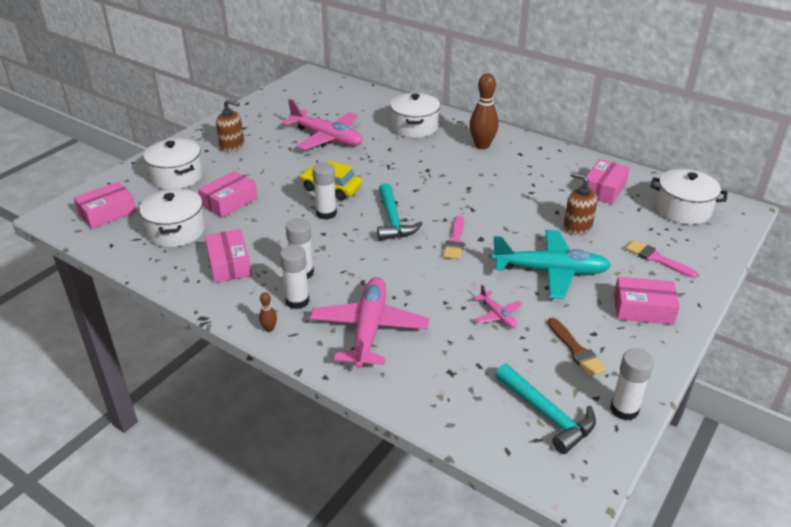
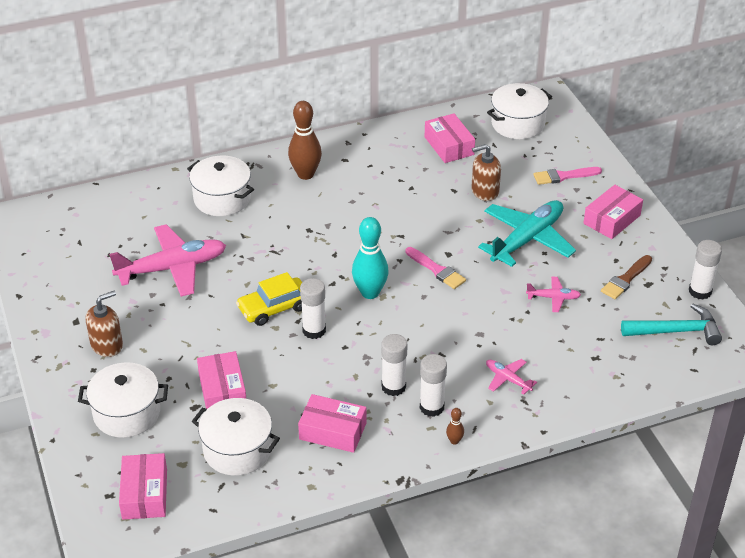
camera: 55 degrees left, 5 degrees up
pink plane [310,277,429,369] -> pink plane [486,359,537,395], size x0.46
turquoise hammer [377,183,423,241] -> turquoise bowling pin [352,217,389,299]
brown brush [548,318,606,377] -> brown brush turned 120 degrees clockwise [601,255,652,299]

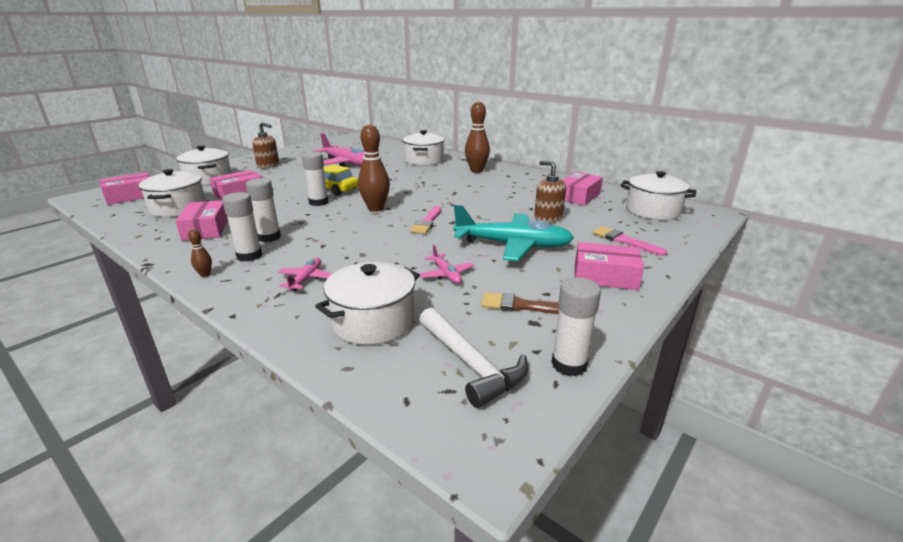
camera: 60 degrees right, 15 degrees down
turquoise bowling pin [352,217,389,299] -> brown bowling pin [358,125,390,212]
turquoise hammer [621,304,722,345] -> white hammer [419,308,528,408]
none -> white pot [315,262,420,345]

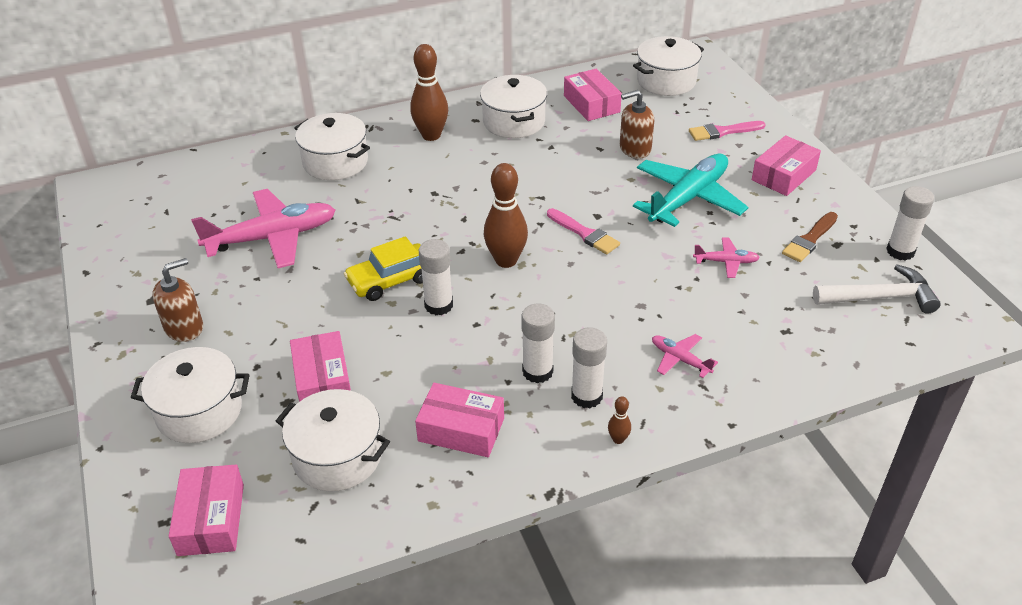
camera: 60 degrees left, 15 degrees up
white pot [315,262,420,345] -> white pot moved to [480,75,547,138]

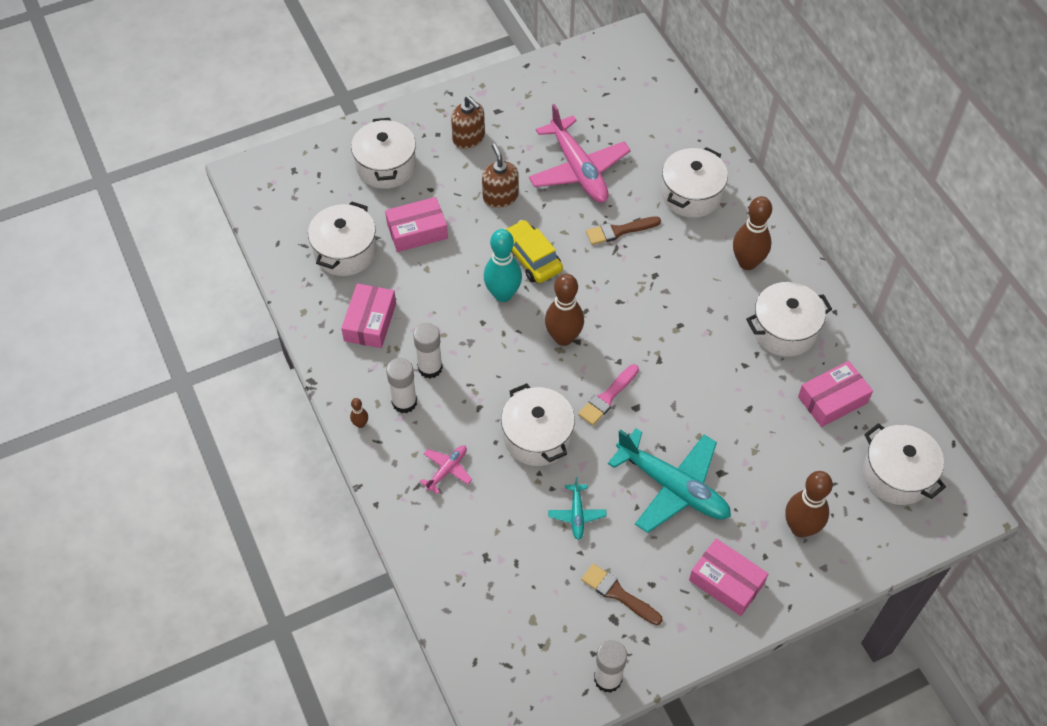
camera: 85 degrees right, 15 degrees up
pink box [169,465,244,556] -> none
white glue stick [419,239,453,315] -> turquoise bowling pin [484,229,522,302]
brown soap dispenser [620,90,654,159] -> brown soap dispenser moved to [482,144,519,208]
pink brush [689,121,766,141] -> brown bowling pin [785,471,833,537]
pink plane [693,237,760,278] -> turquoise plane [548,477,607,540]
white hammer [813,264,941,313] -> none
none -> white pot [501,383,575,466]
none -> brown brush [586,216,661,245]

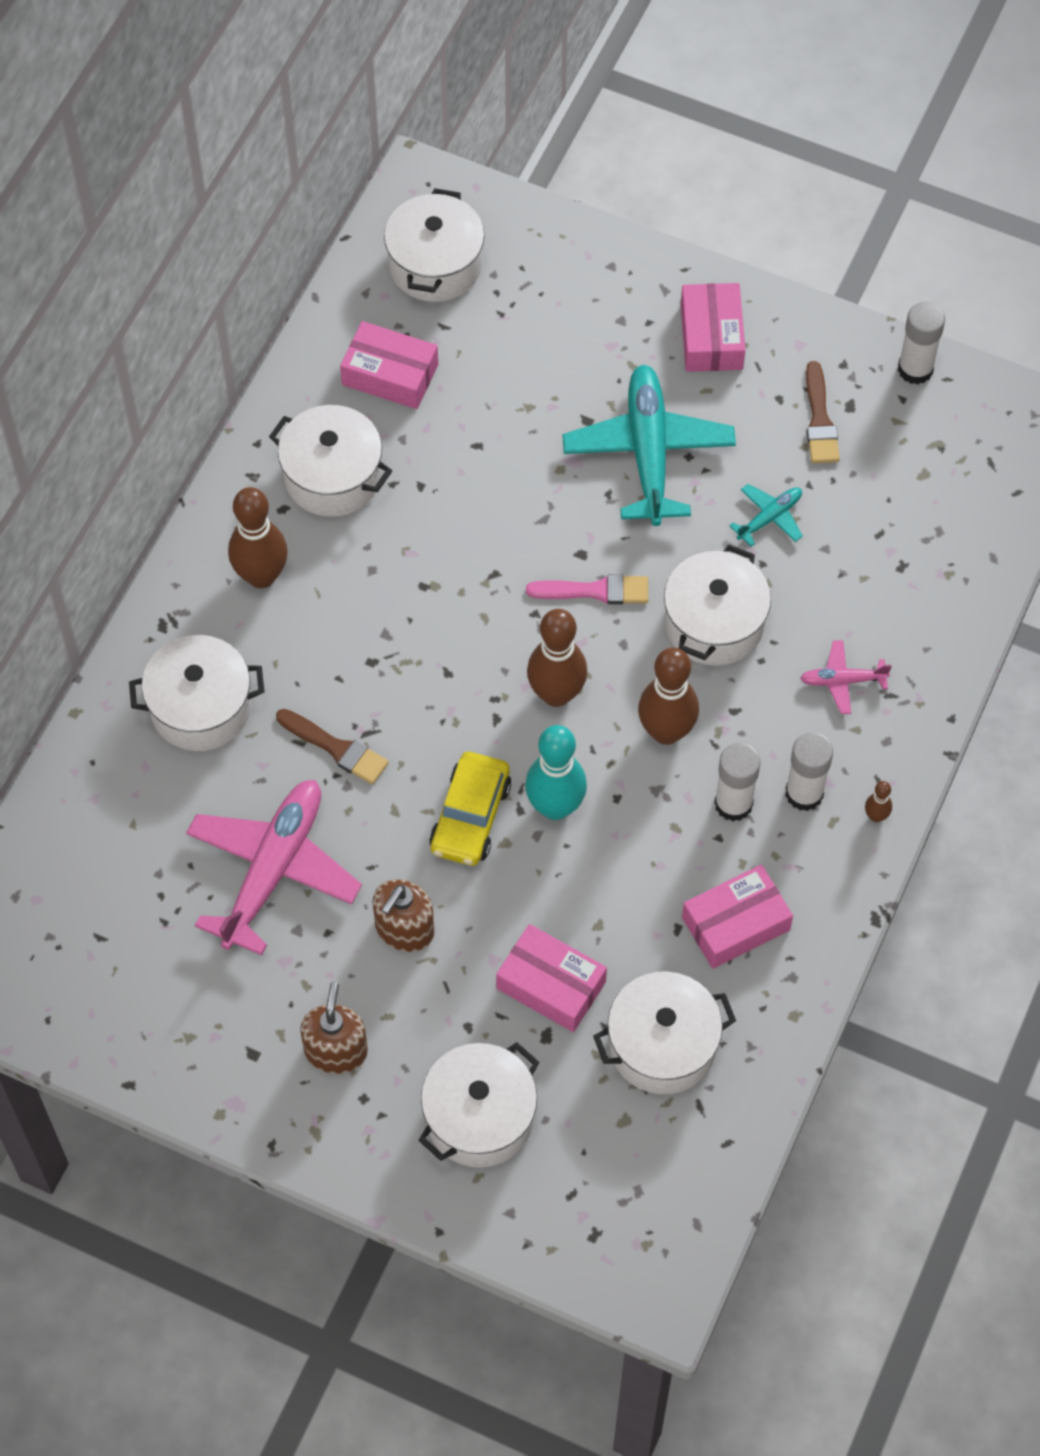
camera: 130 degrees left, 5 degrees up
brown bowling pin [785,471,833,537] -> brown bowling pin moved to [638,648,699,745]

